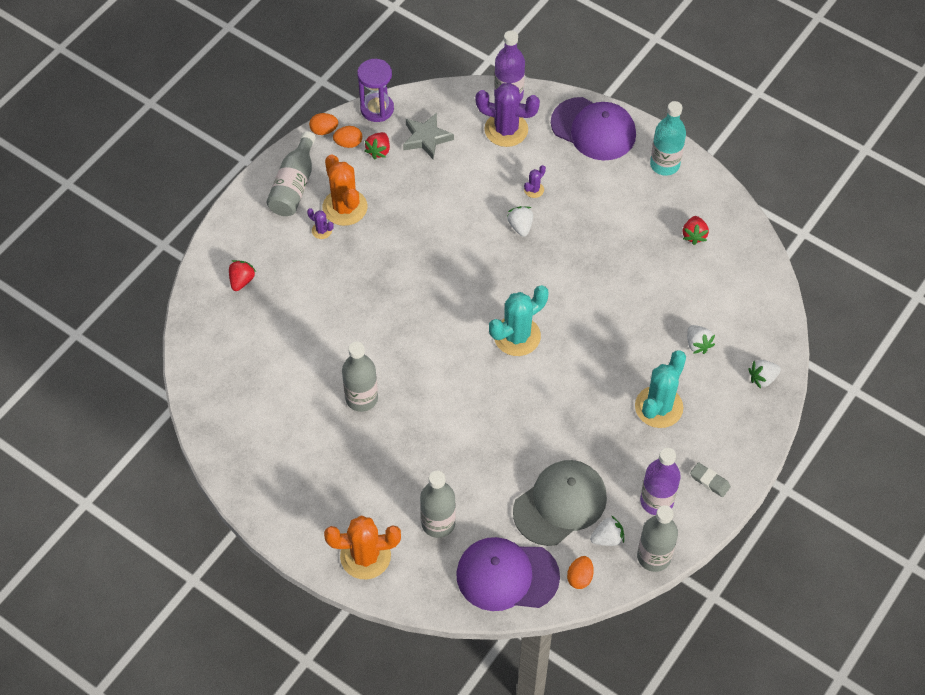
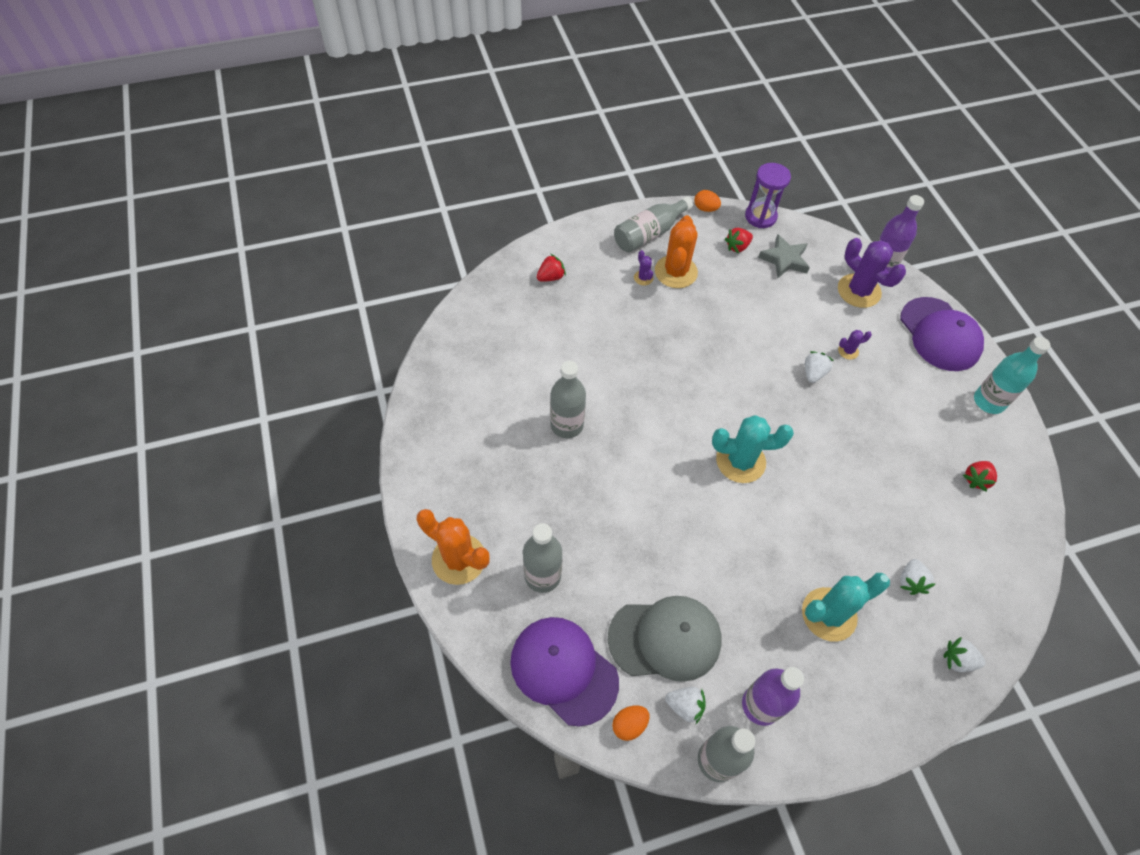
camera: 35 degrees right, 0 degrees up
orange egg [333,126,362,148] -> none
grey eraser [690,462,731,497] -> none

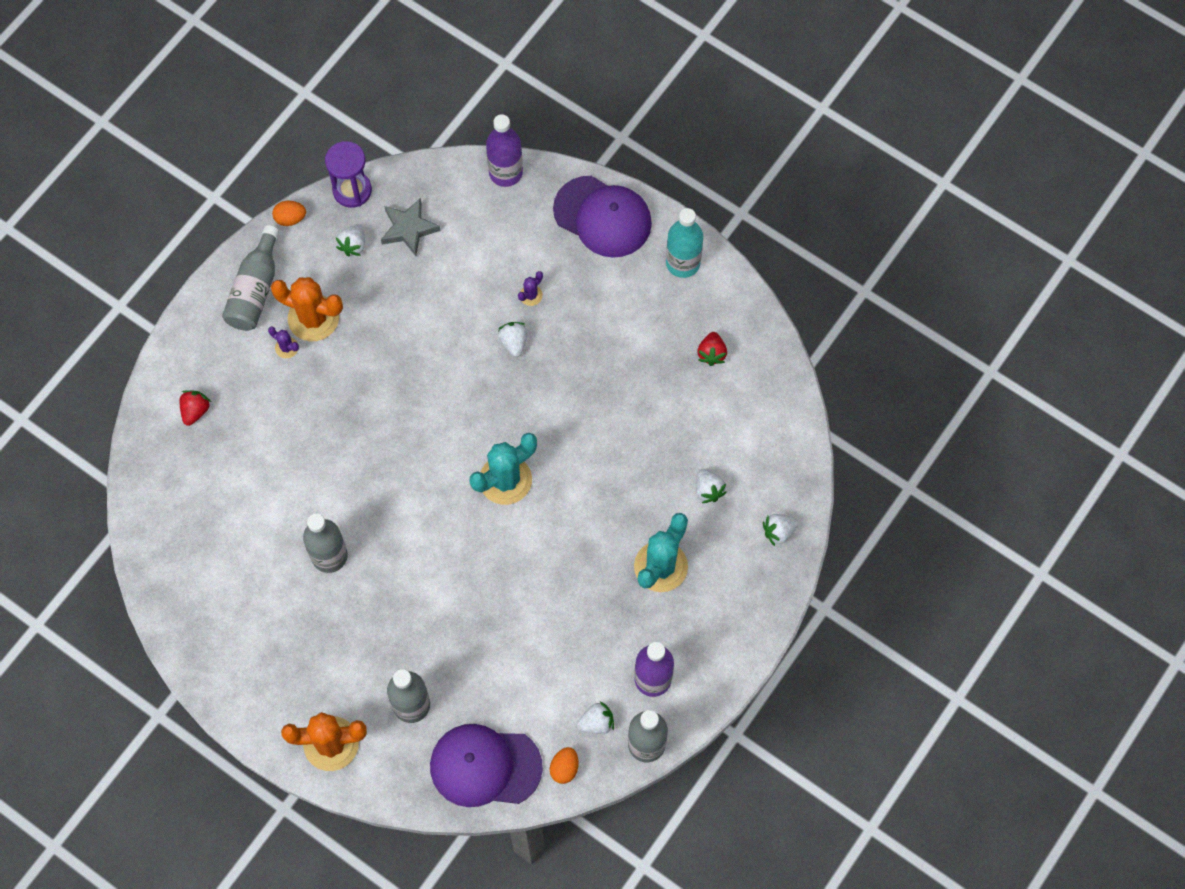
camera: 35 degrees left, 10 degrees up
grey cap [608,596,722,682] -> none
orange cactus [655,215,698,288] -> orange cactus turned 45 degrees counterclockwise [271,277,343,341]
red strawberry [725,228,753,253] -> white strawberry [336,224,365,256]
purple cactus [838,238,906,308] -> none

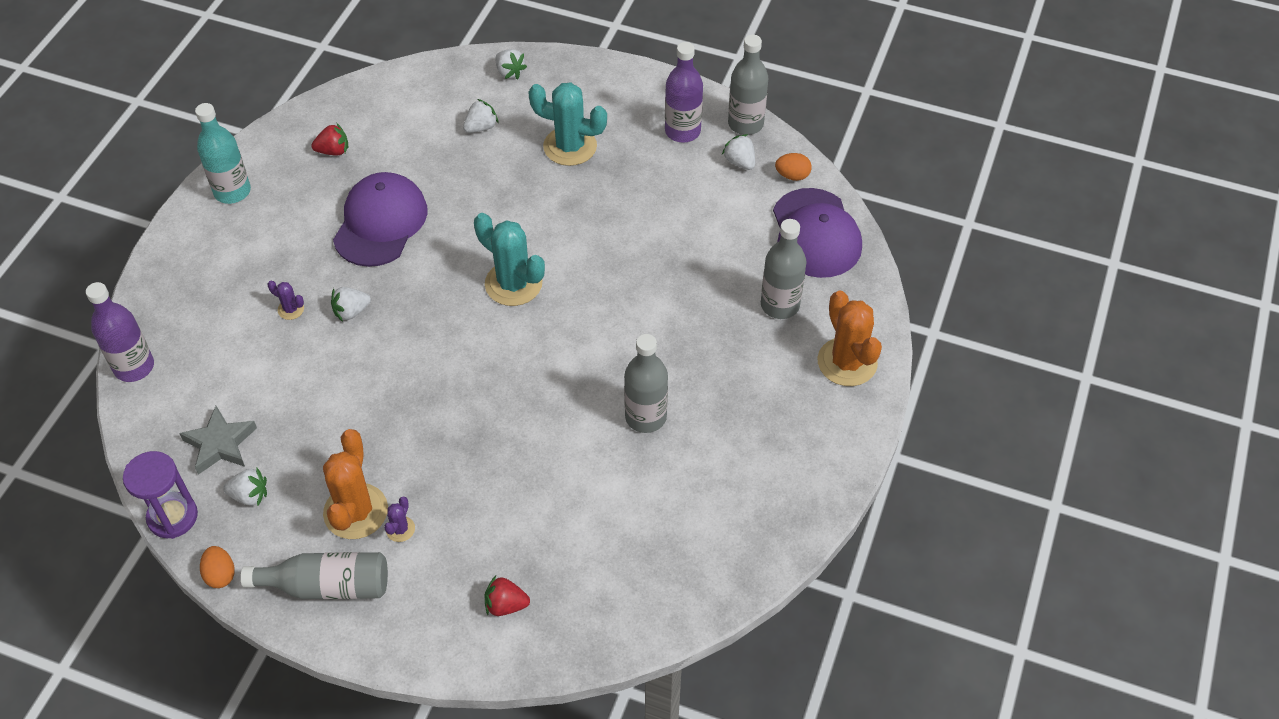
camera: 105 degrees left, 15 degrees down
purple cap [553,176,652,258] -> purple cap moved to [333,172,428,267]

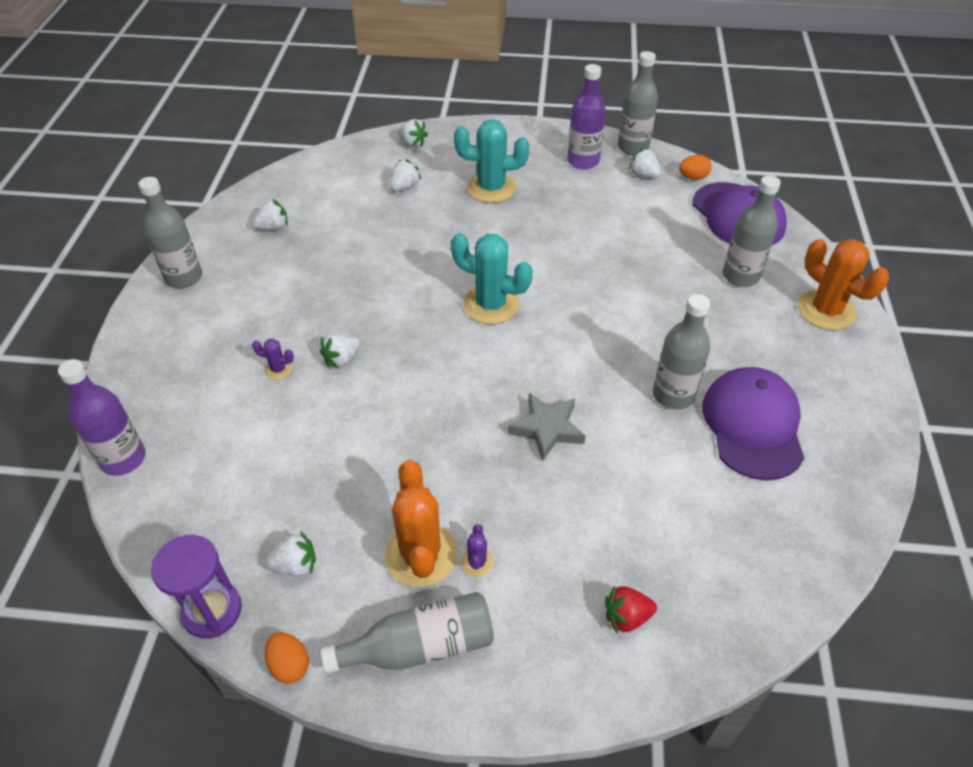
camera: 15 degrees left, 5 degrees down
grey star [179,406,257,475] -> grey star moved to [508,393,586,461]
turquoise bottle [195,103,251,204] -> grey bottle [138,177,202,288]
red strawberry [311,123,348,156] -> white strawberry [252,199,288,230]
purple cap [333,172,428,267] -> purple cap moved to [702,367,804,480]

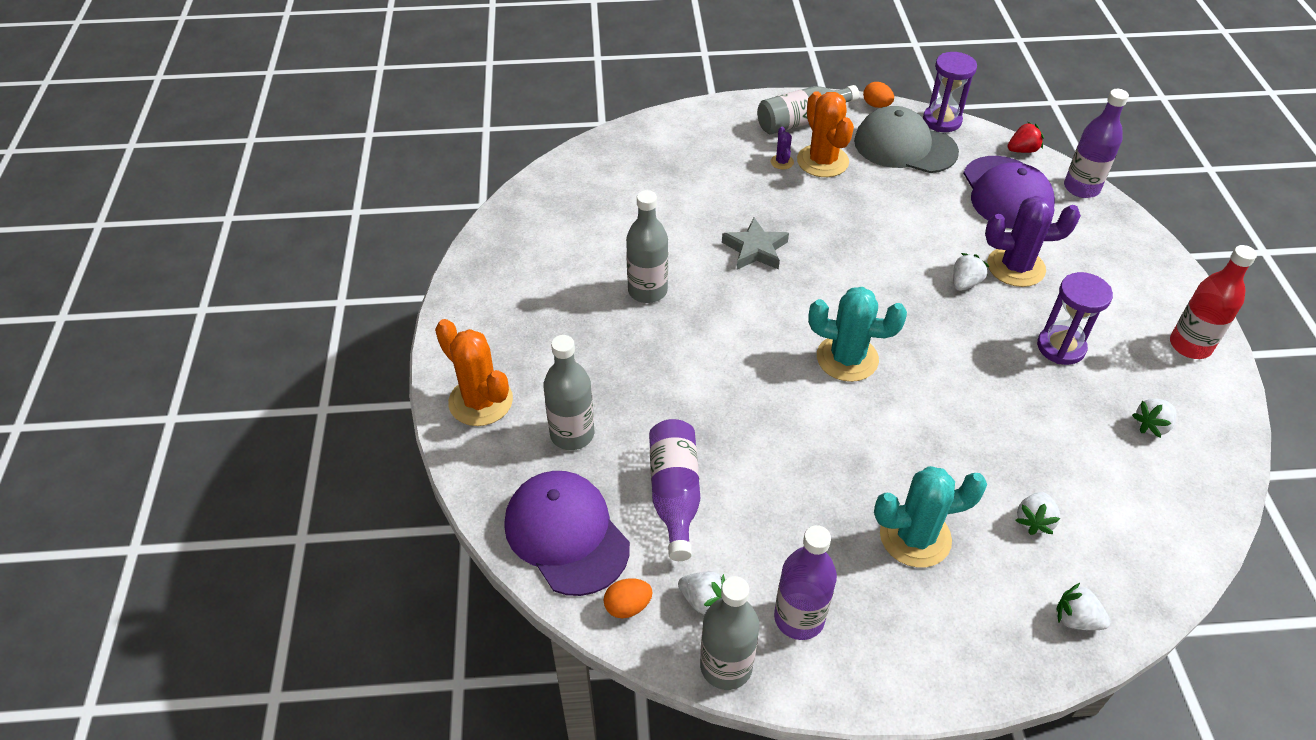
camera: 170 degrees right, 0 degrees up
grey bottle [138,177,202,288] -> red bottle [1170,245,1257,359]
purple cactus [252,339,294,380] -> purple cactus [985,196,1081,287], size x2.22
white strawberry [265,531,316,576] -> grey cap [854,106,959,173]
red strawberry [605,585,657,634] -> red strawberry moved to [1008,122,1044,153]
purple cap [702,367,804,480] -> purple cap moved to [963,156,1055,229]
none -> purple bottle [649,419,700,561]
none -> purple hourglass [1037,272,1113,365]

